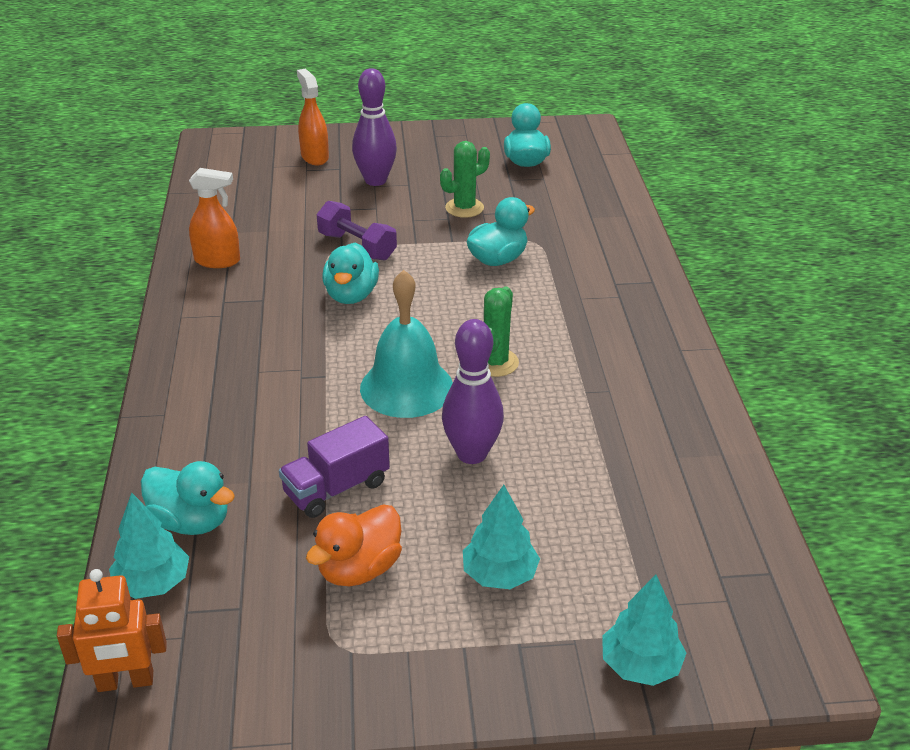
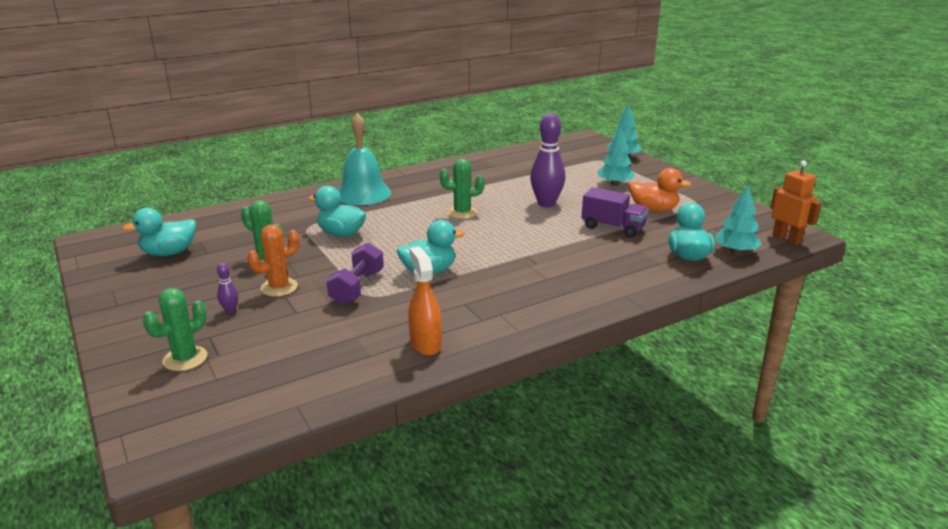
camera: 115 degrees left, 10 degrees down
orange spray bottle [297,69,329,165] -> green cactus [143,288,207,371]
purple bowling pin [352,68,397,186] -> purple bowling pin [217,263,238,313], size x0.44
turquoise bell [360,270,453,418] -> turquoise bell moved to [338,113,391,205]
none -> orange cactus [247,224,300,297]

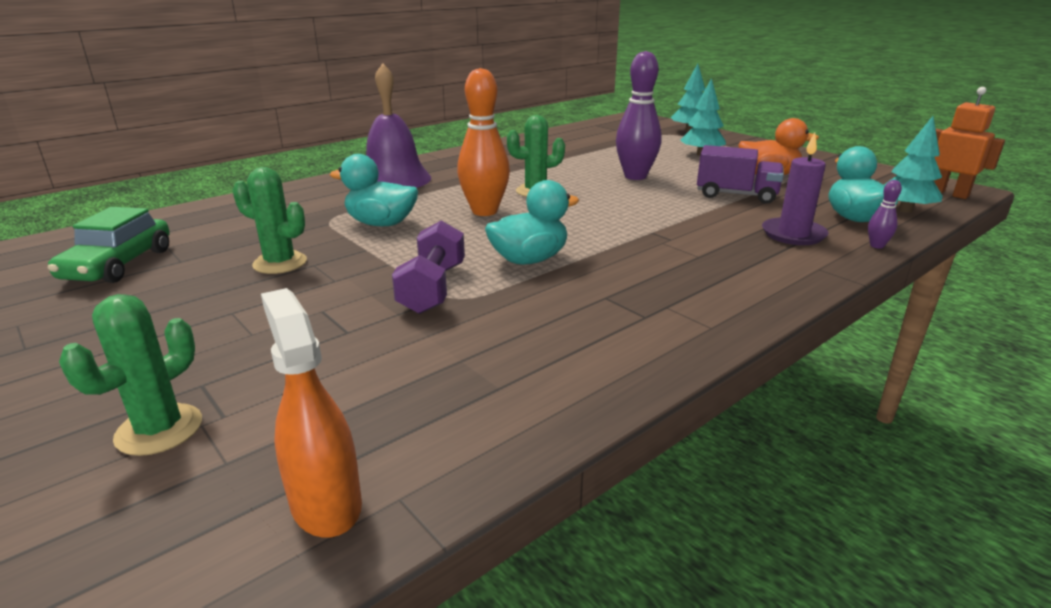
camera: 10 degrees left, 0 degrees up
turquoise duck [122,208,196,256] -> green car [48,207,169,283]
purple bowling pin [217,263,238,313] -> purple bowling pin moved to [868,180,902,249]
orange cactus [247,224,300,297] -> none
turquoise bell [338,113,391,205] -> purple bell [366,63,431,188]
orange spray bottle [408,247,442,356] -> orange spray bottle moved to [261,288,362,538]
none -> orange bowling pin [457,68,510,216]
none -> purple candle [762,133,829,245]

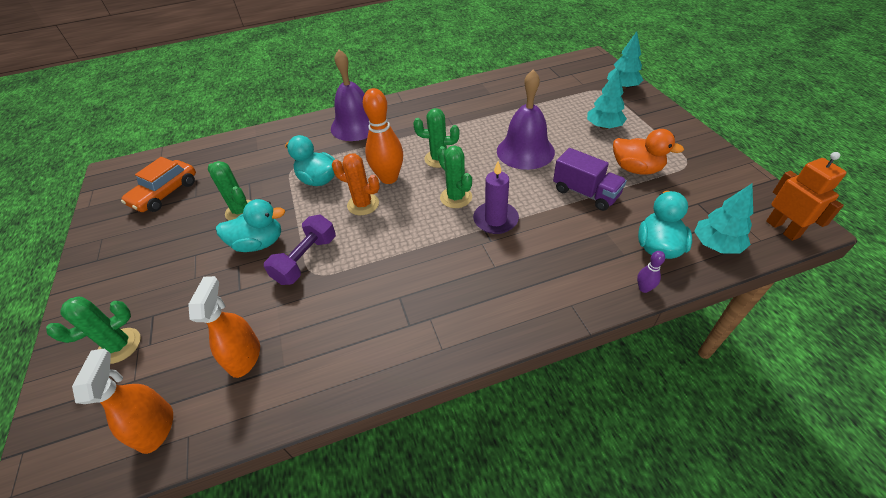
camera: 25 degrees right, 20 degrees up
green car [48,207,169,283] -> orange car [121,157,196,212]
turquoise duck [485,180,579,265] -> turquoise duck moved to [216,199,285,252]
purple bowling pin [616,51,662,180] -> purple bell [497,70,555,170]
purple candle [762,133,829,245] -> purple candle moved to [473,161,519,234]
none -> orange spray bottle [188,276,260,378]
none -> orange cactus [332,153,380,215]
none -> green cactus [437,146,472,208]

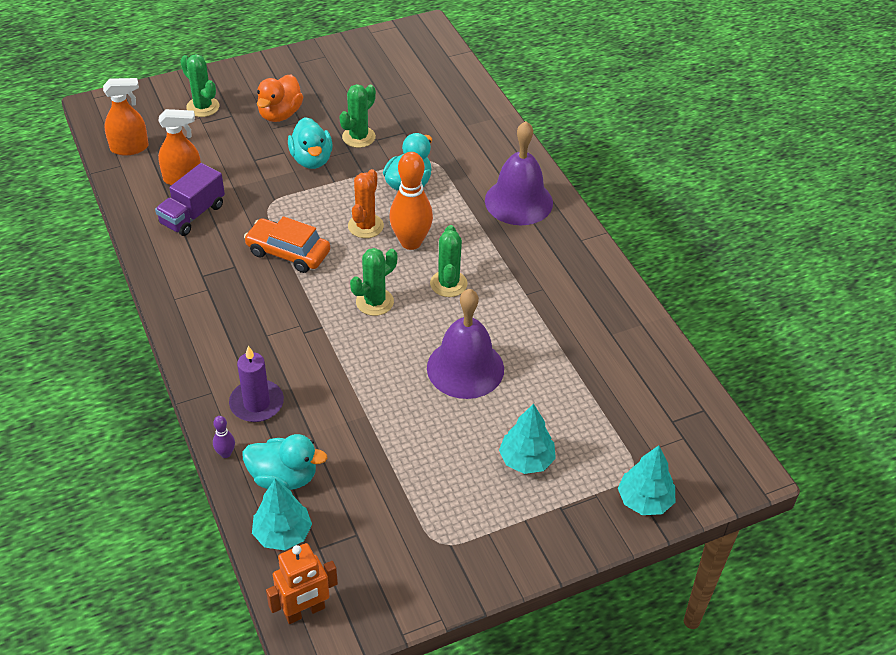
camera: 80 degrees right, 0 degrees up
orange car [121,157,196,212] -> orange car moved to [244,216,330,273]
purple dumbbell [264,214,336,285] -> none
purple candle [473,161,519,234] -> purple candle moved to [229,346,284,422]
purple truck [553,148,627,211] -> purple truck moved to [155,163,225,236]
orange duck [613,129,684,175] -> orange duck moved to [257,74,303,122]

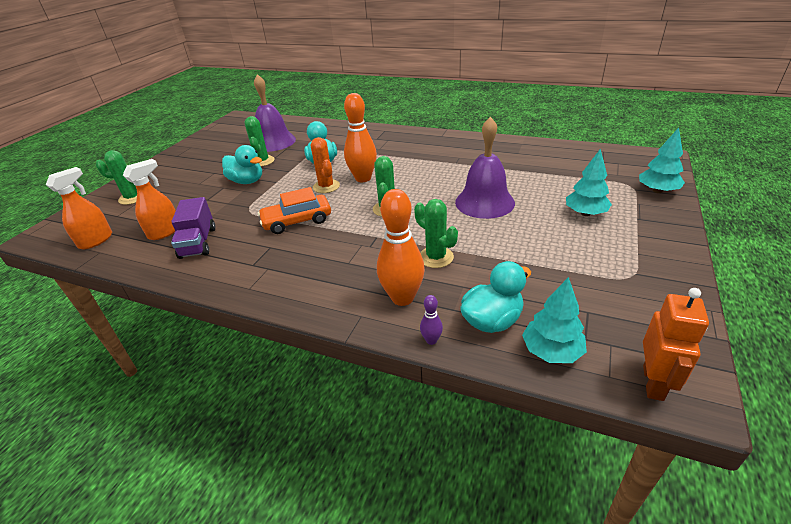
camera: 40 degrees left, 10 degrees down
purple candle [229,346,284,422] -> orange bowling pin [377,189,425,306]
orange duck [257,74,303,122] -> none
green cactus [430,225,468,297] -> green cactus moved to [414,199,458,268]
purple bell [485,121,553,225] -> purple bell moved to [254,74,296,152]

